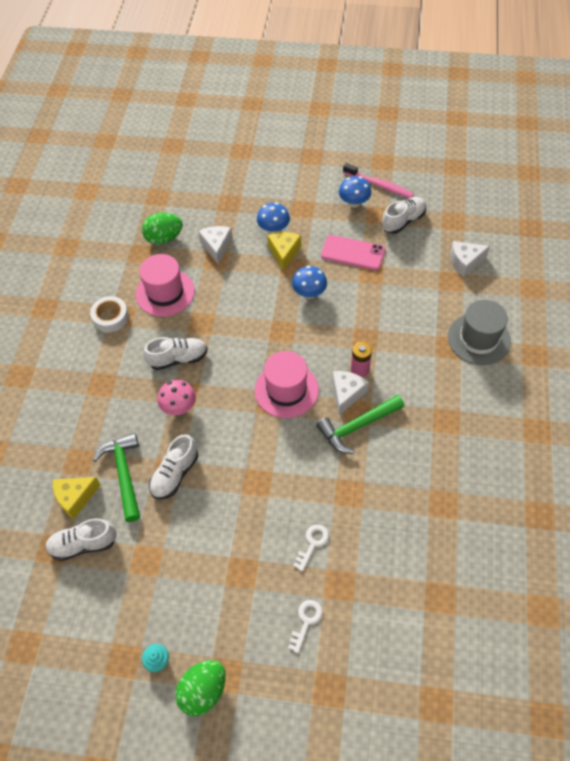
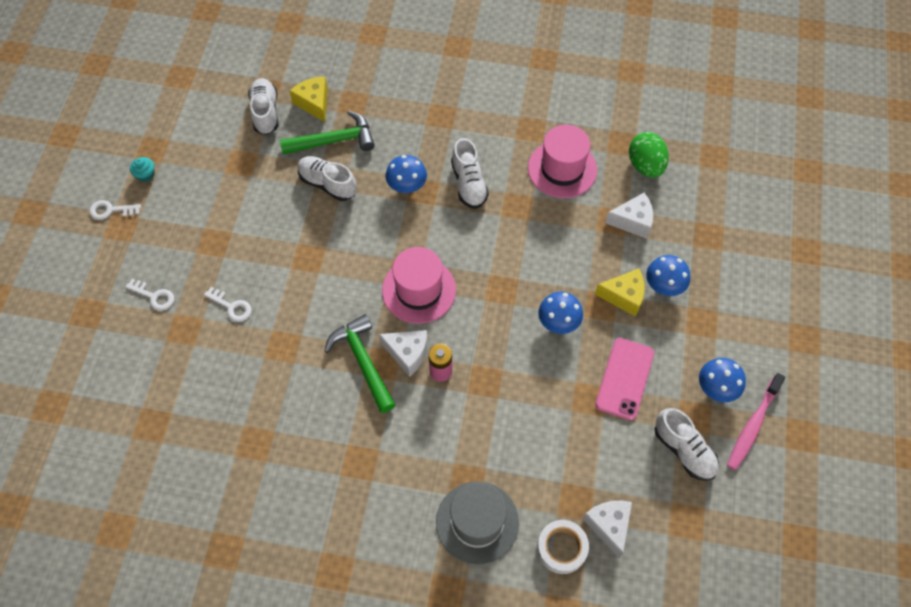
camera: 90 degrees right, 5 degrees up
white tape [90,296,129,332] -> white tape moved to [537,520,589,574]
pink mushroom [158,380,196,415] -> blue mushroom [386,155,427,193]
green egg [175,660,226,716] -> white key [89,200,141,220]

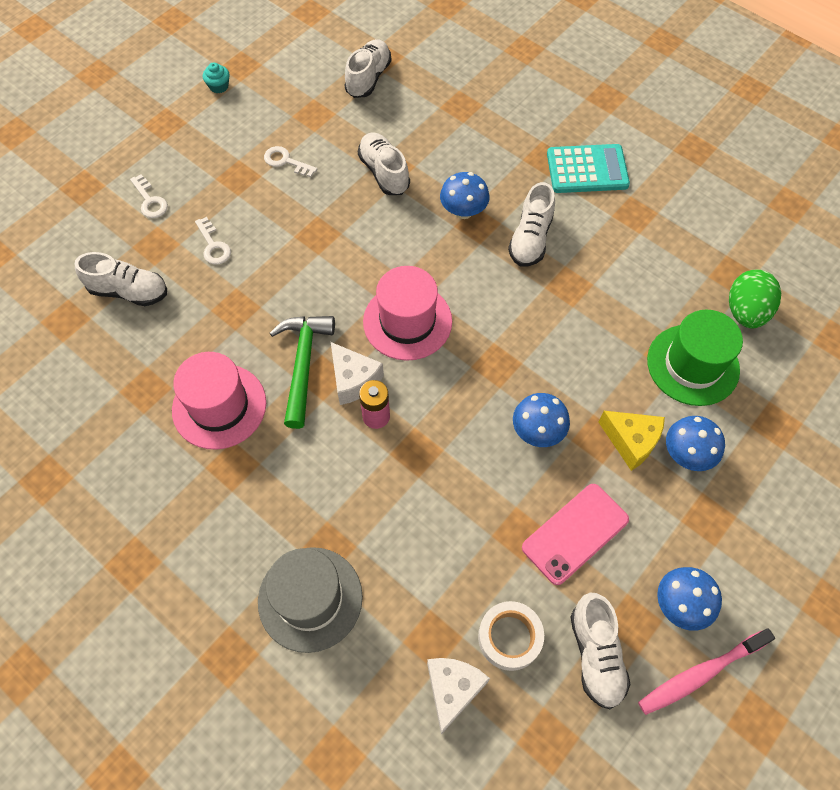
camera: 30 degrees right, 0 degrees up
white key [89,200,141,220] -> white key moved to [264,146,317,177]
green hammer [280,111,375,154] -> none
yellow cheese [289,76,328,122] -> none
pink hat [528,125,597,198] -> pink hat moved to [172,352,266,450]
white tape [537,520,589,574] -> white tape moved to [478,601,544,671]
white cheese [605,192,653,239] -> green hat [647,310,743,406]
none -> white shoe [75,252,167,306]
none -> turquoise calculator [547,144,630,193]

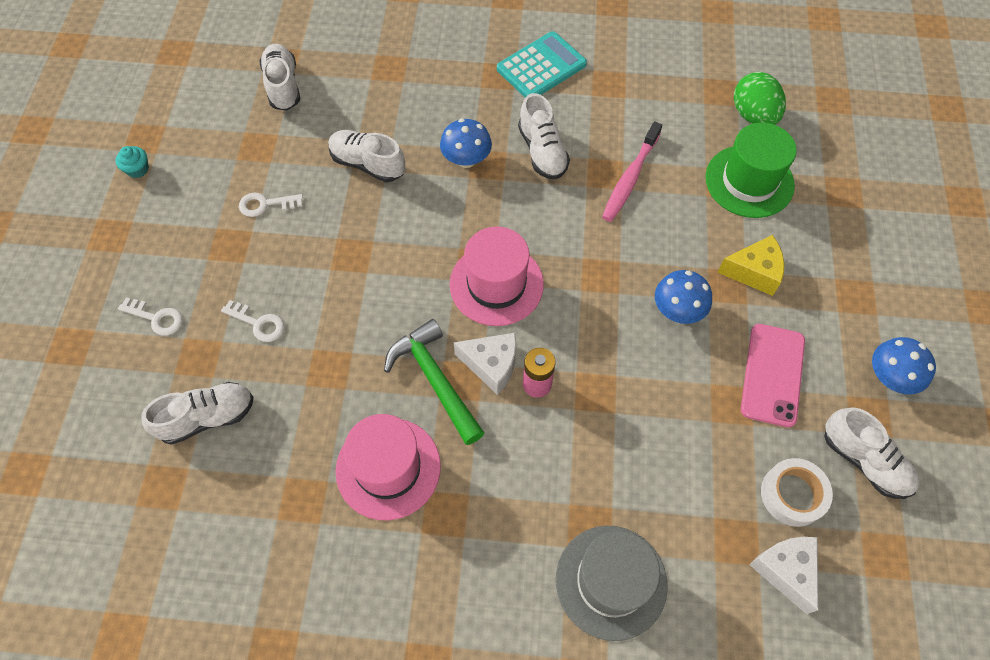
camera: 35 degrees left, 0 degrees up
pink toothbrush [638,628,775,715] -> pink toothbrush moved to [602,121,662,222]
blue mushroom [666,416,725,471] -> none

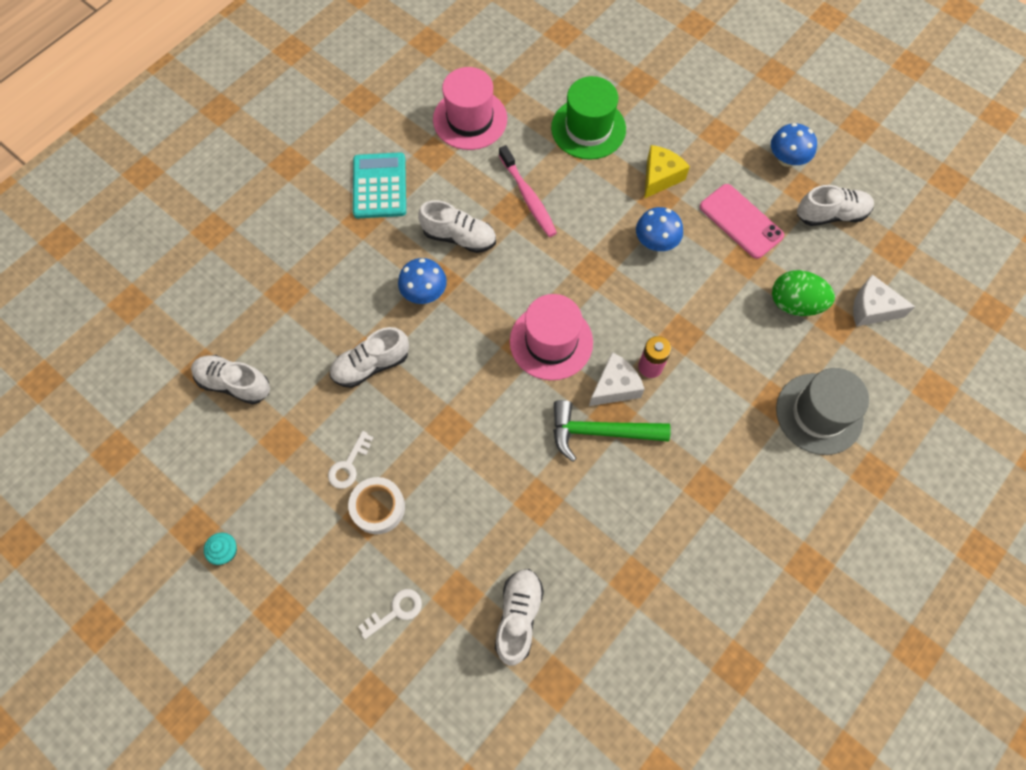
camera: 55 degrees left, 5 degrees up
white key [221,300,284,342] -> none
pink hat [335,414,441,520] -> pink hat moved to [433,67,507,150]
green egg [734,72,786,125] -> green egg moved to [772,270,835,316]
white tape [761,458,833,527] -> white tape moved to [348,477,405,534]

